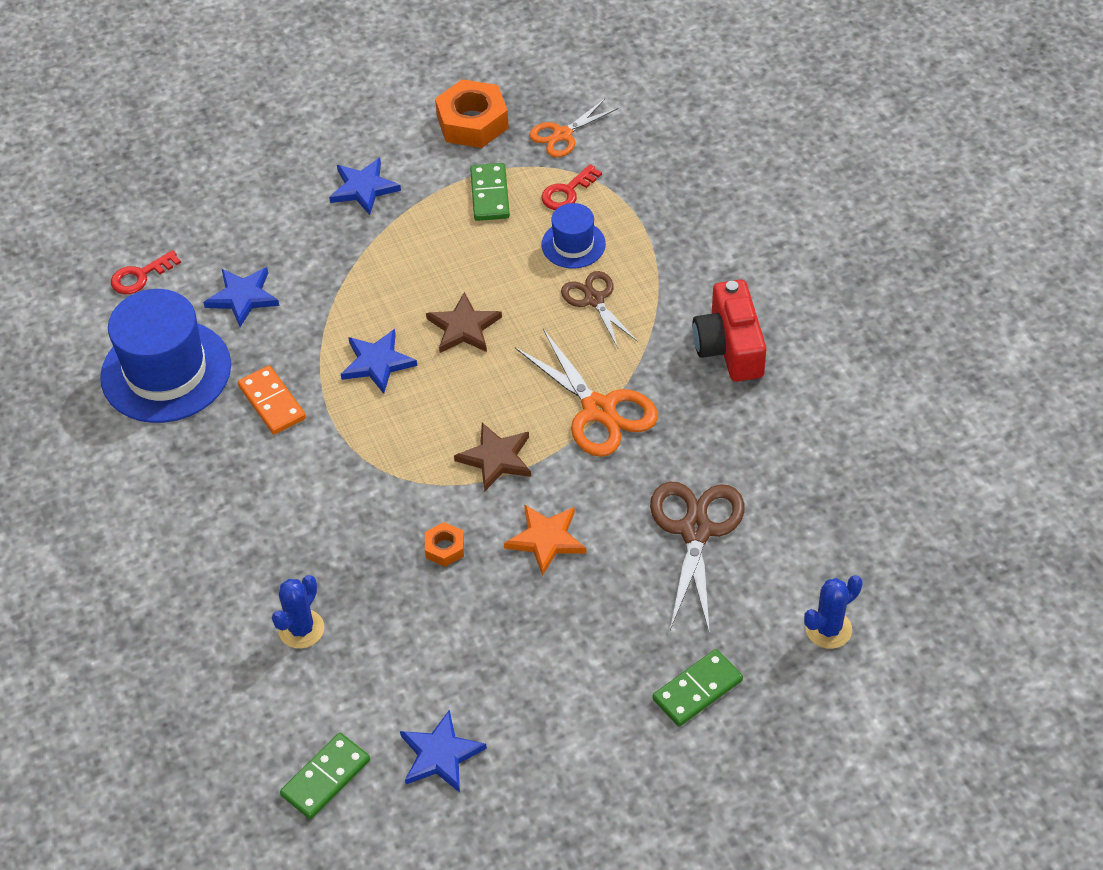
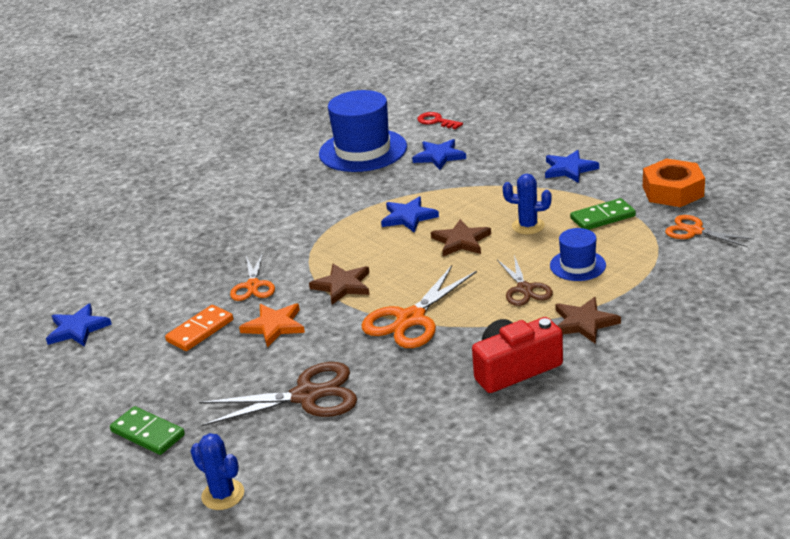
camera: 75 degrees right, 20 degrees down
orange domino [238,365,306,435] -> orange domino moved to [165,305,233,351]
blue cactus [272,575,324,649] -> blue cactus moved to [503,174,552,234]
green domino [280,733,370,819] -> none
orange nut [425,522,464,567] -> orange scissors [230,253,275,301]
red key [542,164,602,210] -> none
brown scissors [561,271,638,348] -> brown scissors turned 120 degrees clockwise [497,255,553,306]
none -> brown star [555,297,621,344]

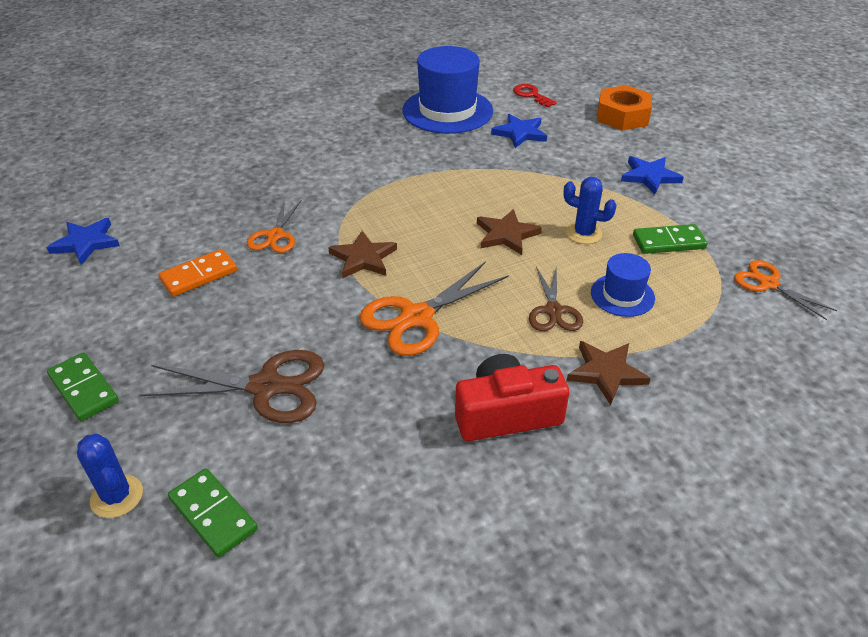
camera: 10 degrees right, 10 degrees up
orange star [239,304,305,348] -> none
blue star [381,197,439,233] -> none
orange nut [643,158,705,207] -> orange nut moved to [597,85,652,131]
none -> green domino [168,468,258,558]

